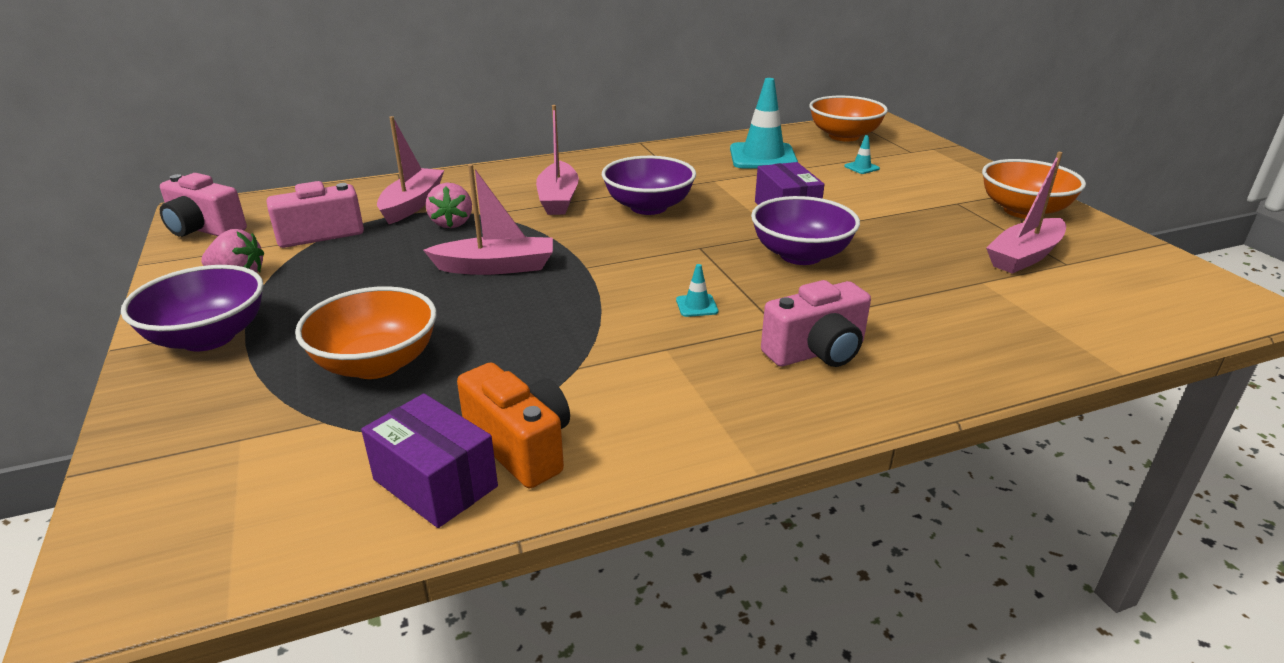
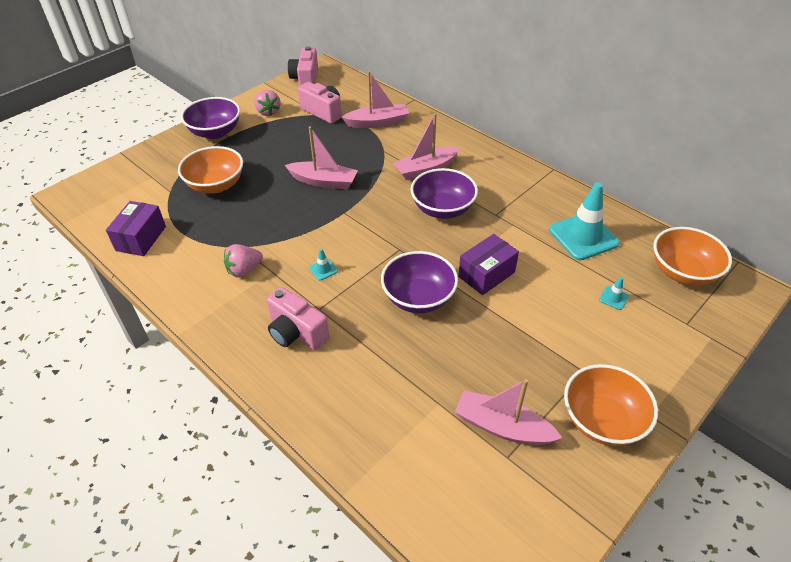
camera: 65 degrees right, 15 degrees up
pink boat [423,164,553,275] -> pink boat turned 45 degrees counterclockwise [285,126,358,189]
pink strawberry [426,183,472,228] -> pink strawberry moved to [224,244,263,278]
orange camera [457,363,570,488] -> none

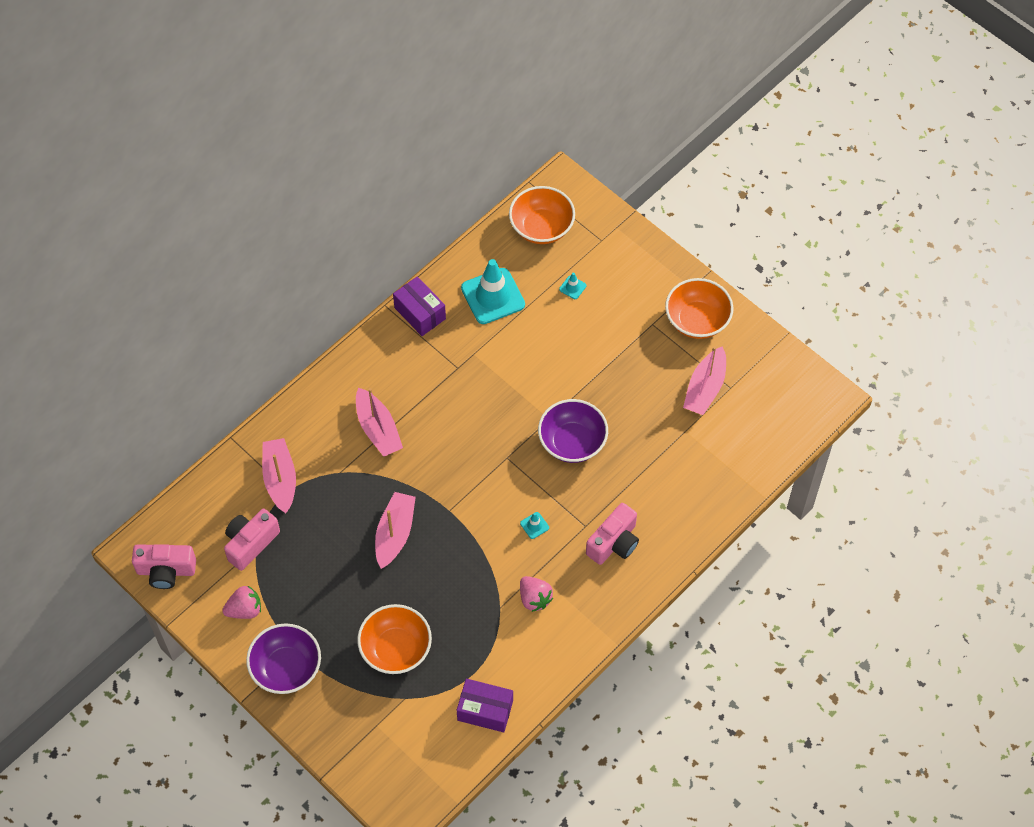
camera: 90 degrees left, 15 degrees up
purple bowl [411,168,478,219] -> none
purple box [458,234,519,295] -> purple box moved to [393,276,446,336]

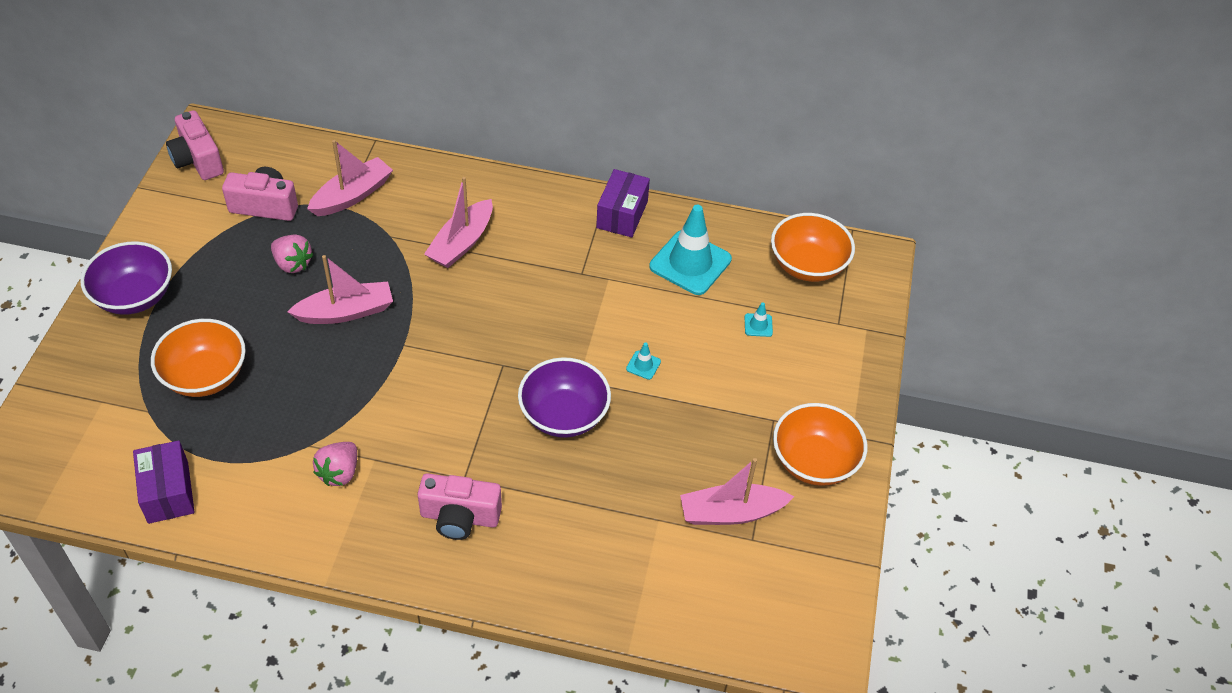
camera: 55 degrees right, 10 degrees down
pink strawberry [222,585,261,619] -> pink strawberry moved to [271,234,314,273]
turquoise traffic cone [520,512,549,539] -> turquoise traffic cone moved to [626,343,661,380]

